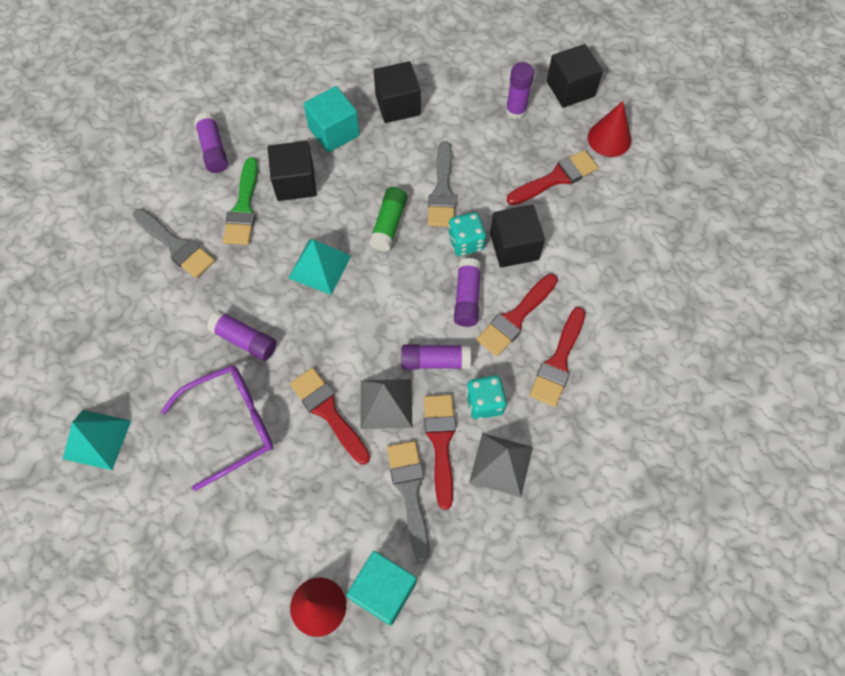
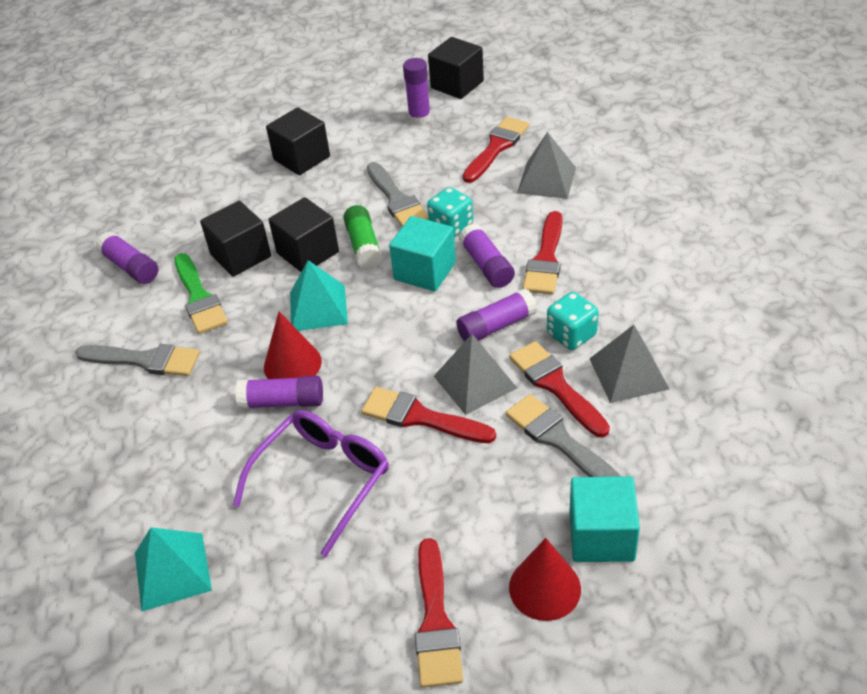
camera: 25 degrees left, 20 degrees down
turquoise cube [304,86,360,153] -> turquoise cube moved to [389,216,456,291]
black cube [490,205,545,268] -> black cube moved to [268,197,339,272]
red brush [529,307,585,407] -> red brush moved to [415,538,463,688]
red cone [588,101,631,157] -> red cone moved to [264,312,322,379]
none -> grey pyramid [517,132,576,199]

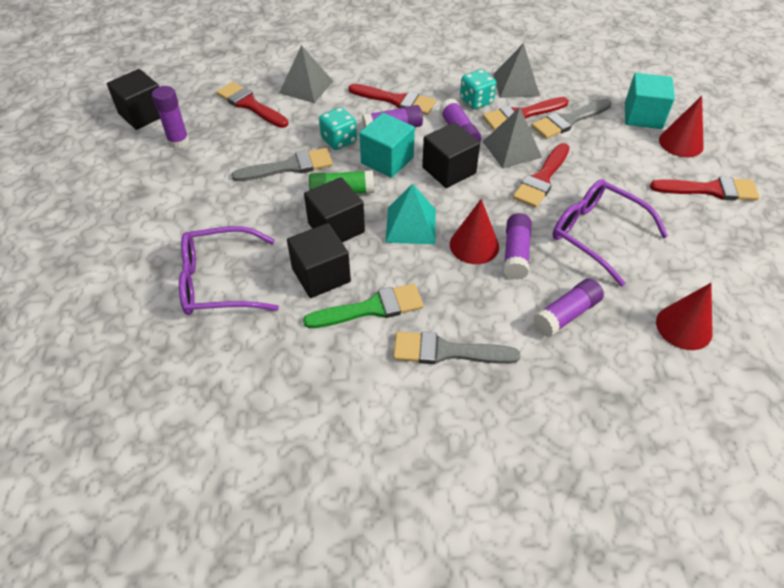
camera: 85 degrees left, 5 degrees up
grey brush [75,344,200,376] -> grey brush turned 105 degrees counterclockwise [393,332,520,364]
purple glue stick [96,232,158,284] -> purple glue stick moved to [533,278,604,337]
turquoise pyramid [135,527,212,611] -> red cone [656,283,713,350]
black cube [266,107,330,175] -> black cube moved to [422,122,480,188]
none -> purple glasses [179,226,279,315]

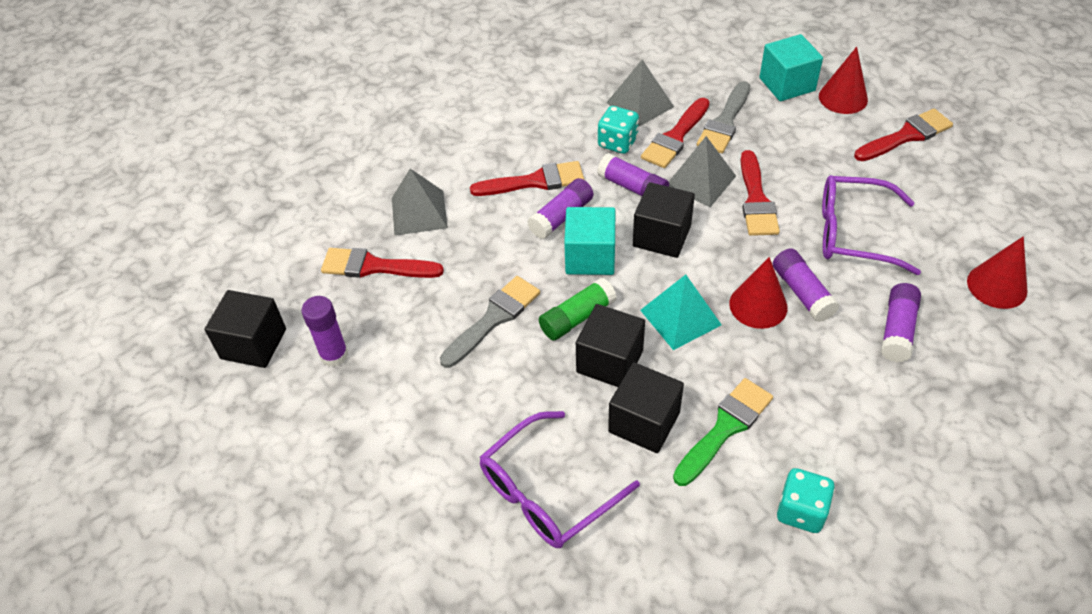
camera: 30 degrees left, 0 degrees up
turquoise dice [319,107,357,150] -> turquoise dice moved to [777,468,835,533]
grey brush [393,332,520,364] -> none

